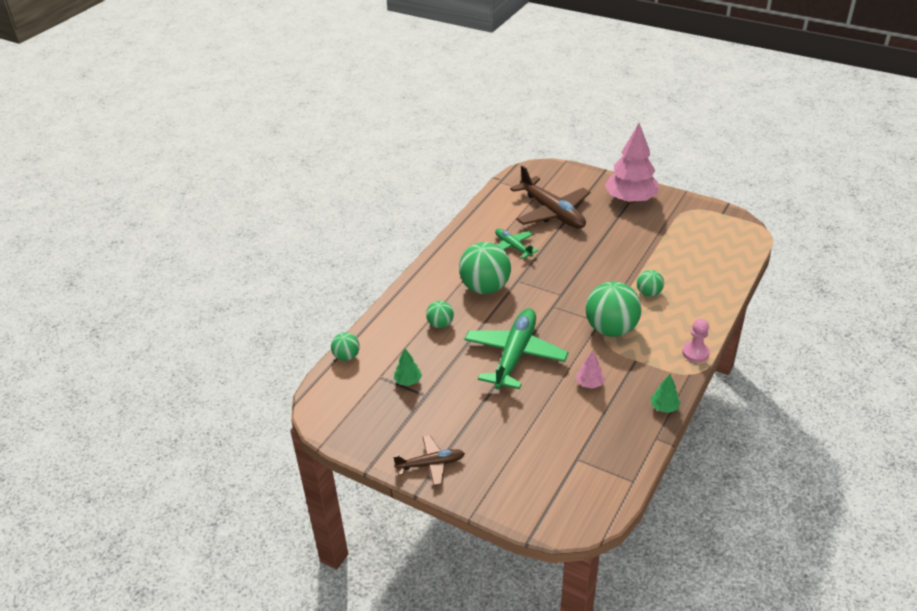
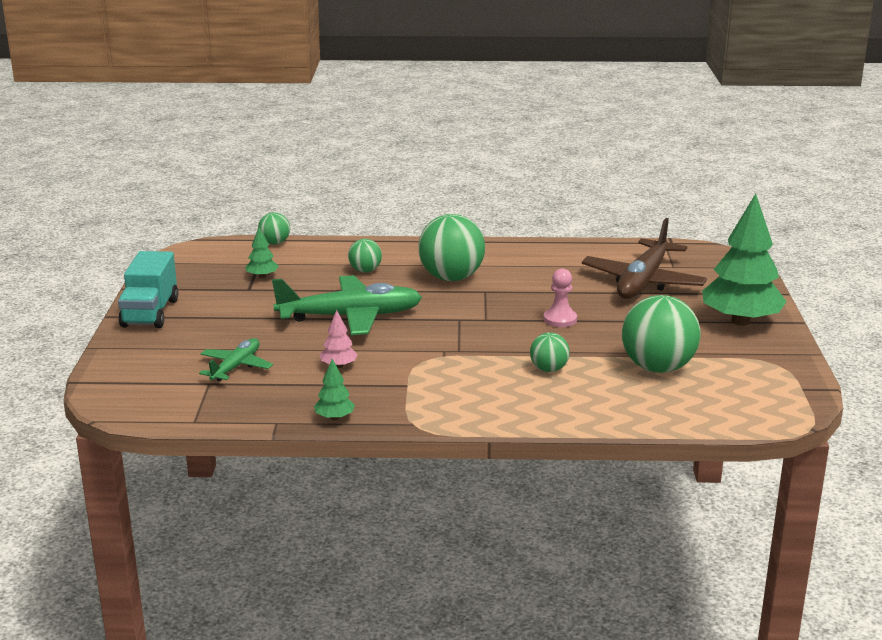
camera: 60 degrees right, 15 degrees down
brown plane [393,435,465,486] -> turquoise truck [118,251,178,328]
green plane [495,228,539,259] -> green plane moved to [199,338,273,381]
green ball [586,281,642,337] -> green ball moved to [622,295,700,373]
pink tree [605,123,659,203] -> green tree [702,194,787,326]
pink pawn [682,319,710,362] -> pink pawn moved to [543,269,577,327]

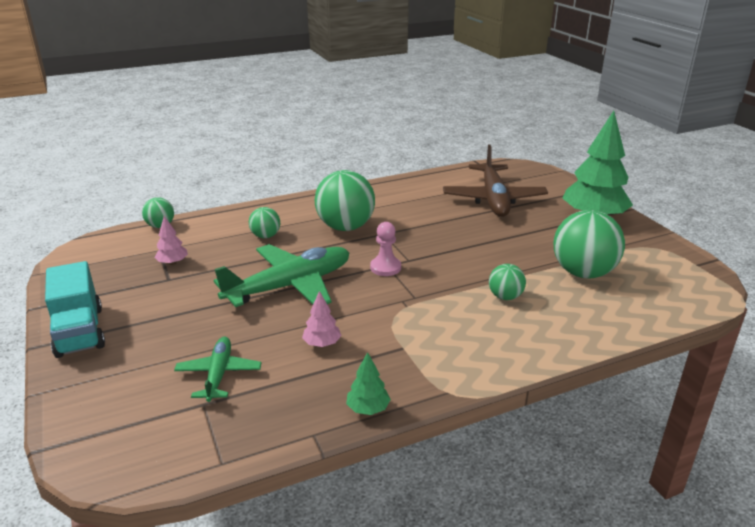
camera: 25 degrees left, 5 degrees up
green tree [245,227,278,278] -> pink tree [154,216,188,265]
pink pawn [543,269,577,327] -> pink pawn moved to [370,222,401,276]

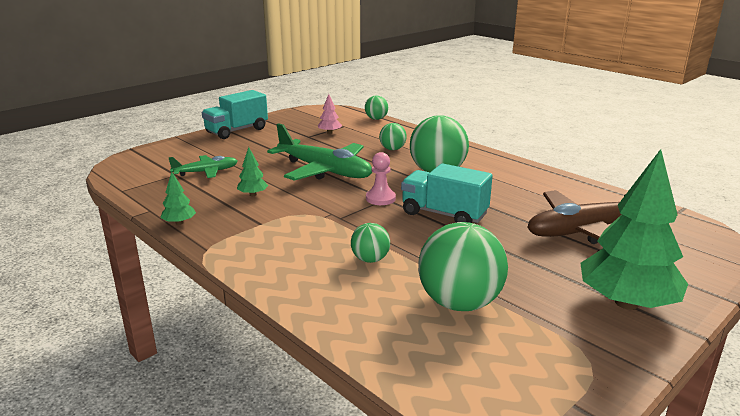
camera: 70 degrees right, 5 degrees down
pink tree [302,291,342,347] -> green tree [237,147,268,196]
none -> turquoise truck [401,163,493,223]

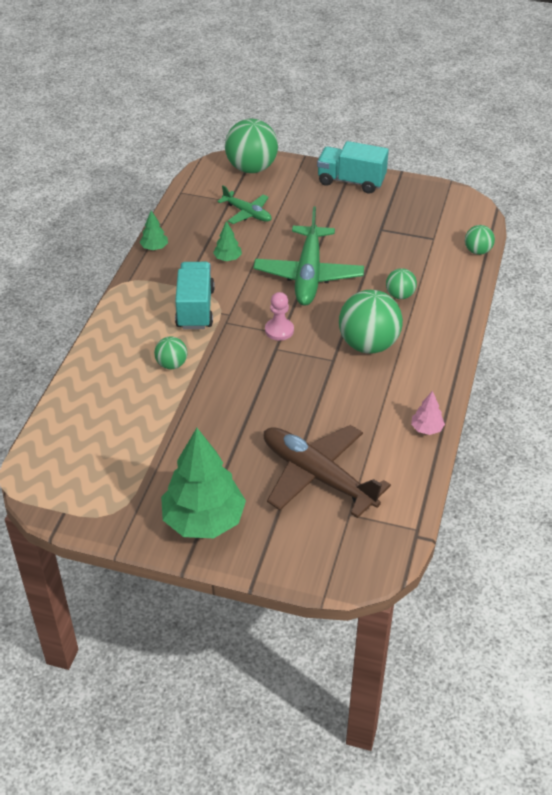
camera: 60 degrees right, 20 degrees up
pink tree [318,94,342,134] -> pink tree moved to [411,391,445,435]
turquoise truck [401,163,493,223] -> turquoise truck moved to [175,262,215,329]
green ball [418,222,508,311] -> green ball moved to [225,119,278,173]

